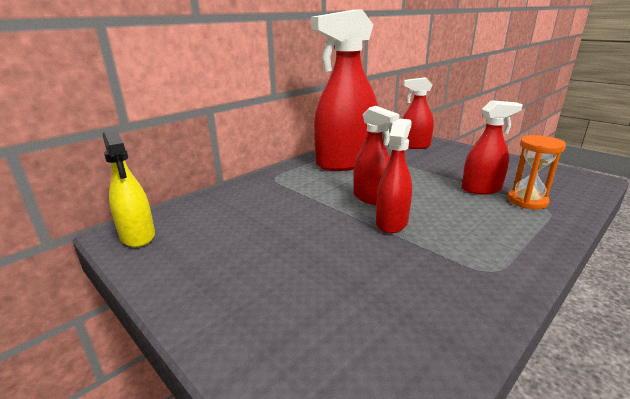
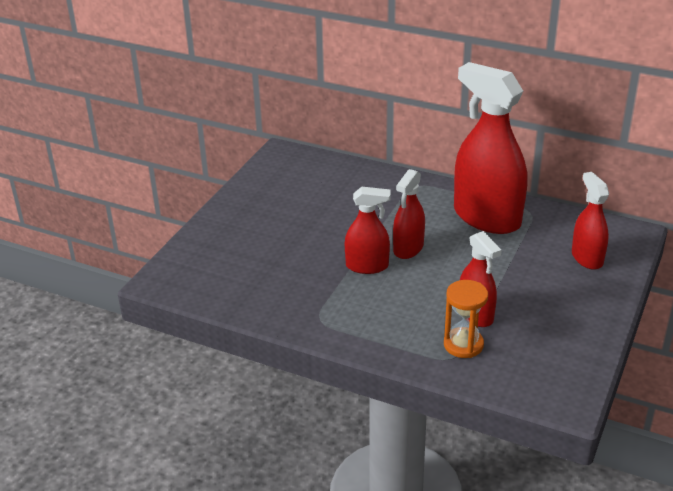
camera: 70 degrees right, 10 degrees up
yellow spray bottle [102,130,155,247] -> none

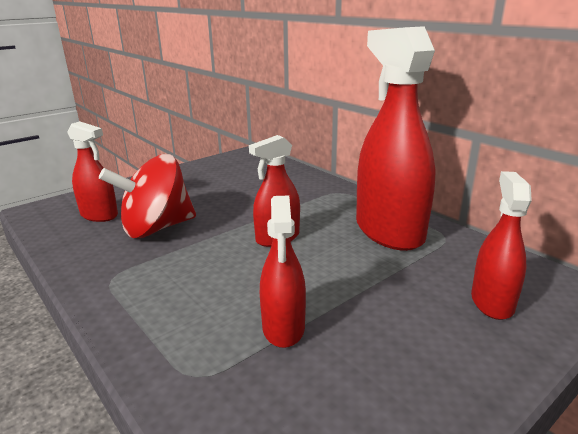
camera: 25 degrees right, 10 degrees down
red spray bottle [345,187,391,274] -> red spray bottle moved to [67,121,118,222]
orange hourglass [444,280,488,358] -> none
none -> red spinning top [99,154,196,238]

